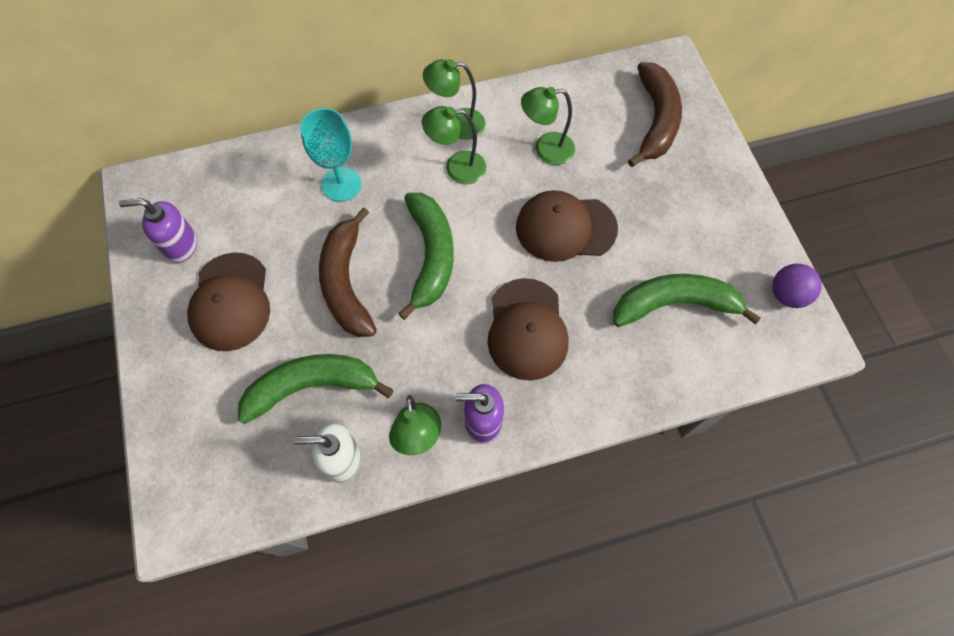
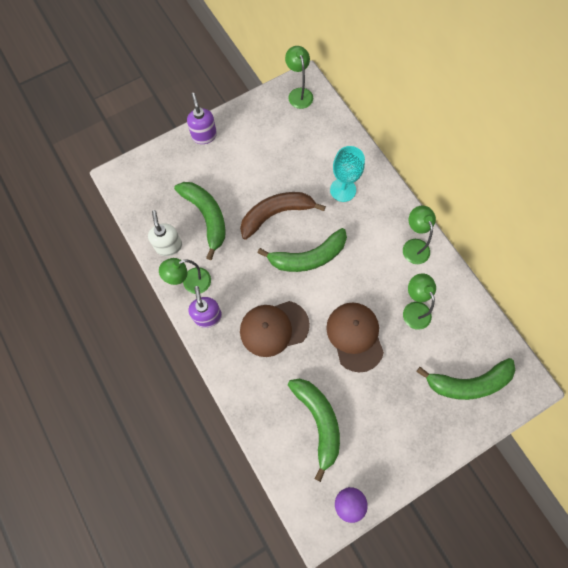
camera: 75 degrees right, 5 degrees up
purple soap dispenser [119,198,197,263] -> purple soap dispenser moved to [187,93,217,144]
brown cap [187,252,270,351] -> none
green lamp [422,106,486,184] -> green lamp moved to [285,46,313,109]
brown banana [628,62,682,167] -> green banana [416,358,515,400]

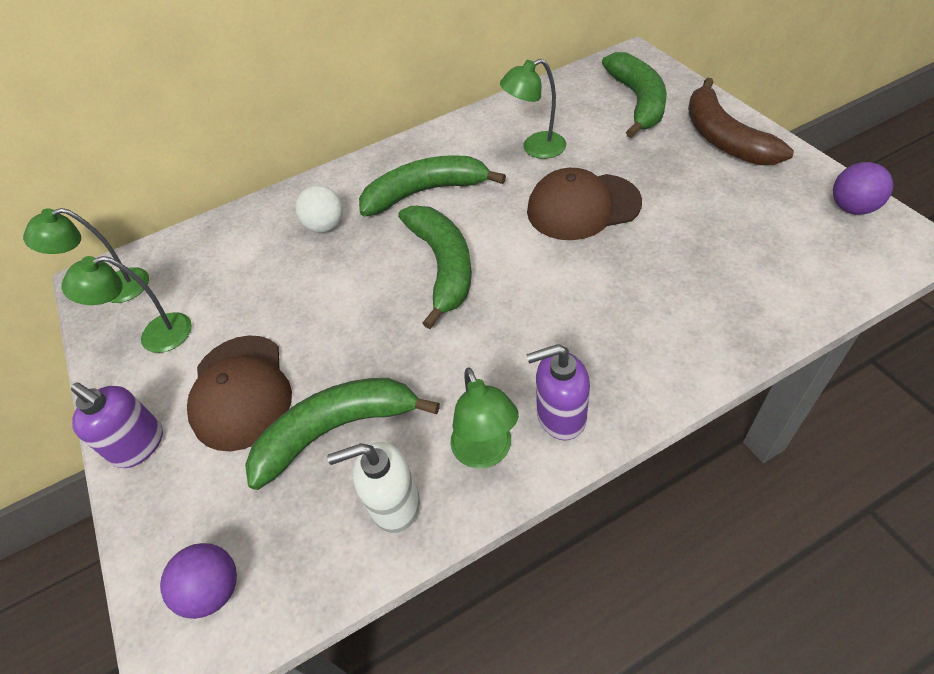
camera: 80 degrees left, 20 degrees down
purple soap dispenser [187,93,217,144] -> purple soap dispenser turned 135 degrees counterclockwise [71,382,163,468]
brown banana [240,192,326,240] -> brown banana moved to [688,78,794,165]
brown cap [240,301,310,357] -> brown cap moved to [187,335,292,451]
green banana [288,379,340,482] -> green banana moved to [359,155,506,216]
turquoise goblet [330,146,365,202] -> white ball [295,185,343,233]
green lamp [403,206,436,264] -> green lamp moved to [61,256,192,353]
none -> purple ball [160,543,237,619]

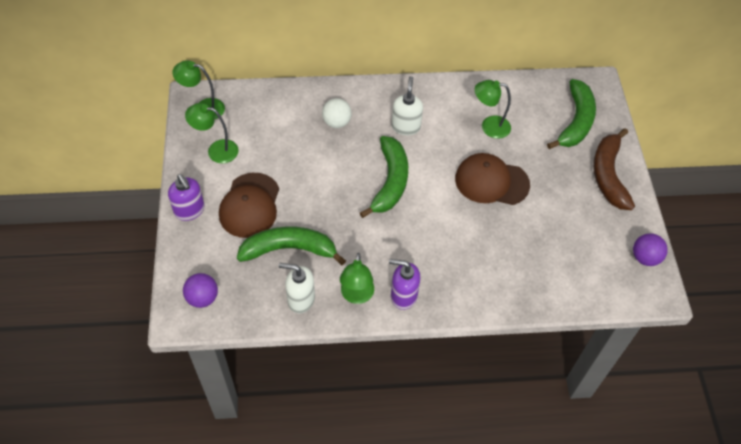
camera: 15 degrees right, 5 degrees up
green banana [359,155,506,216] -> white soap dispenser [392,76,423,135]

